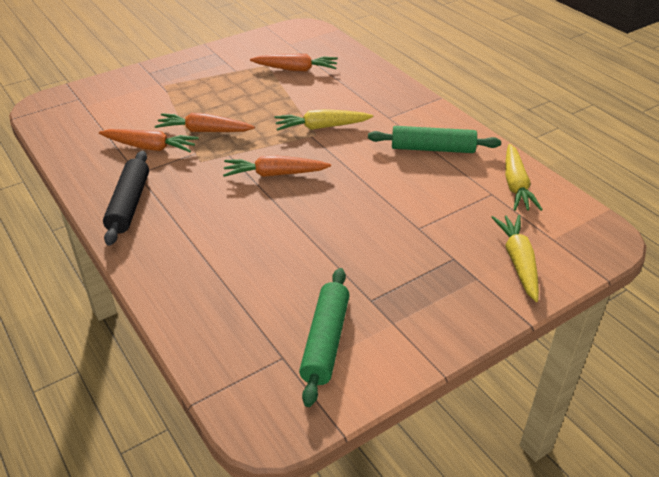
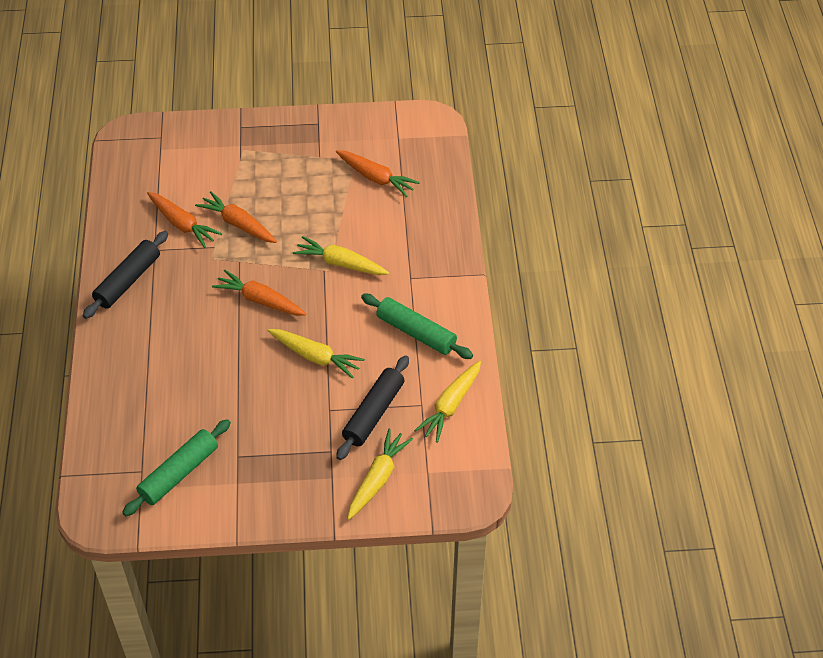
camera: 30 degrees right, 10 degrees up
none -> yellow carrot [268,329,365,379]
none -> black rolling pin [336,356,409,460]

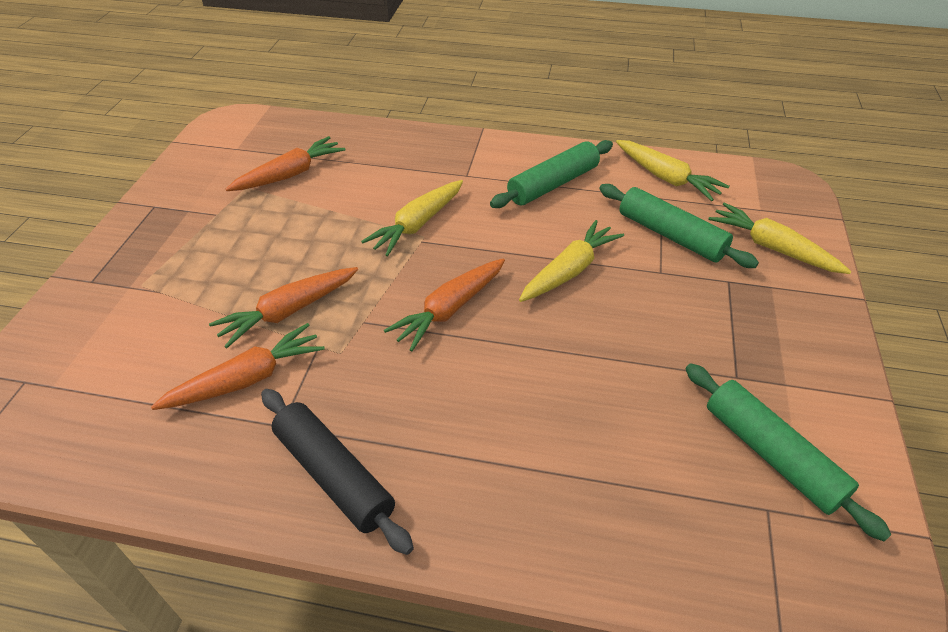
camera: 75 degrees left, 5 degrees down
black rolling pin [336,356,409,460] -> green rolling pin [599,184,759,268]

